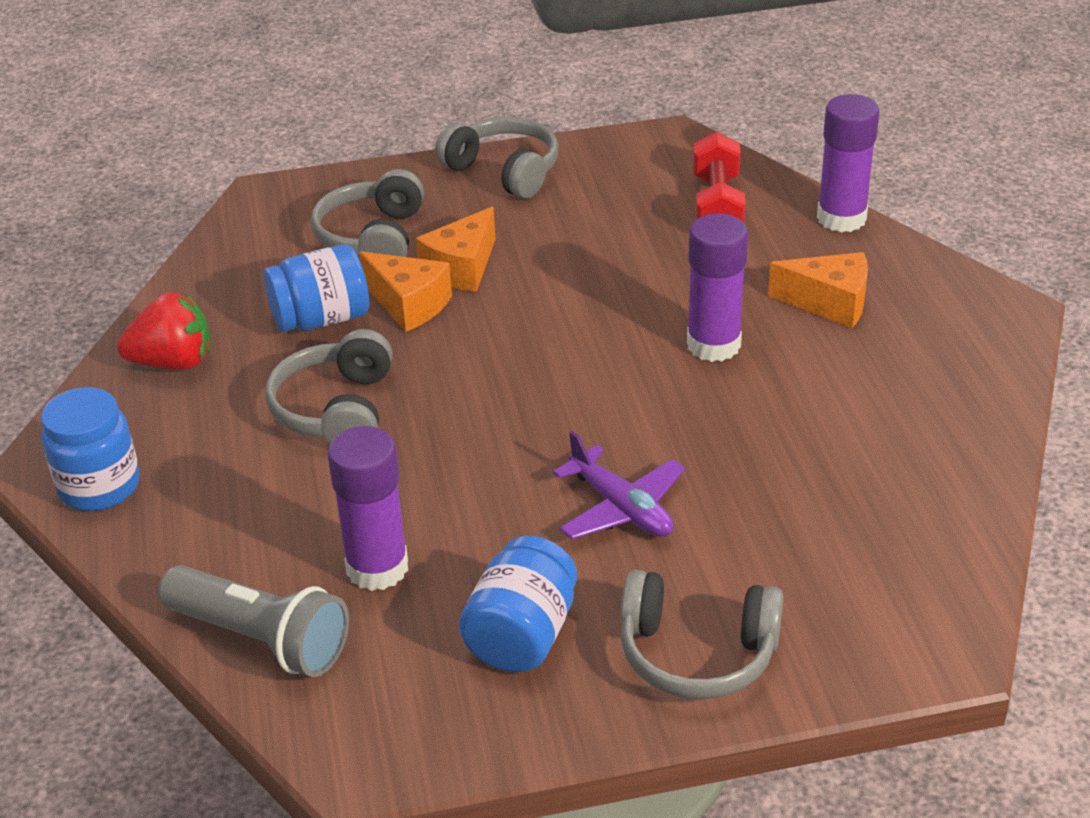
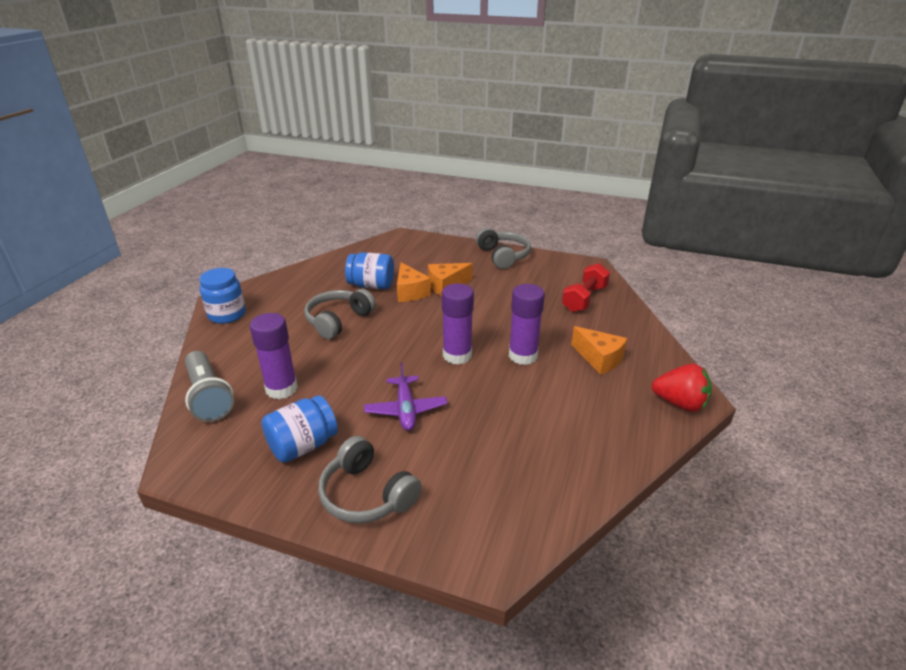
camera: 30 degrees right, 5 degrees down
red strawberry [117,293,211,370] -> red strawberry moved to [652,364,712,412]
grey headphones [311,169,424,257] -> none
purple glue stick [817,94,879,233] -> purple glue stick moved to [442,283,474,365]

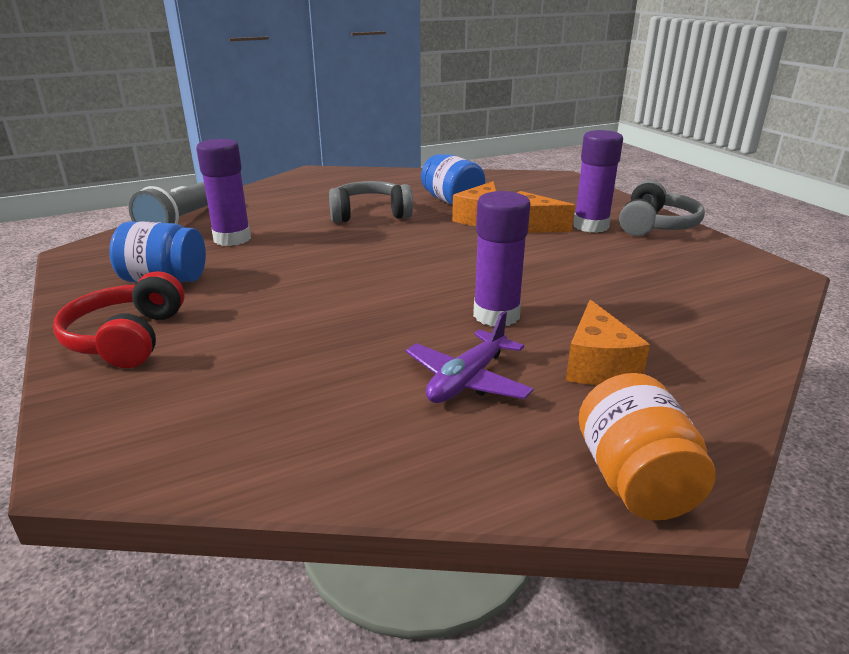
camera: 45 degrees right, 5 degrees down
blue jar [199,268,246,324] -> none
grey headphones [318,436,422,523] -> red headphones [53,271,185,368]
purple plane [364,362,447,431] -> purple plane moved to [406,311,533,403]
purple glue stick [442,283,474,365] -> purple glue stick moved to [573,130,623,233]
red dumbbell [562,263,610,312] -> none
red strawberry [652,364,712,412] -> orange jar [579,373,716,521]

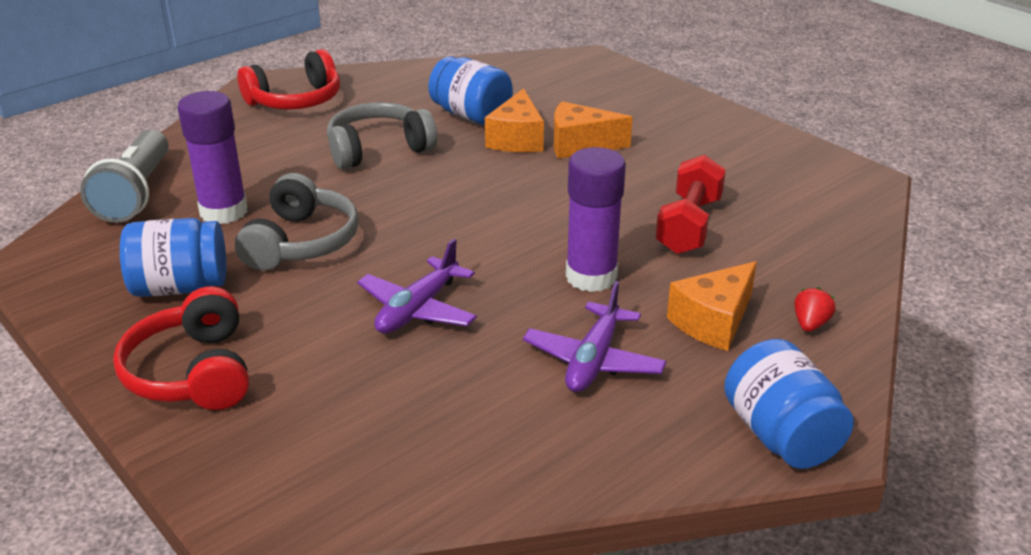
camera: 15 degrees left, 5 degrees up
orange cheese [566,300,650,385] -> orange cheese turned 60 degrees clockwise [667,261,757,351]
purple glue stick [573,130,623,233] -> none
orange jar [579,373,716,521] -> blue jar [724,339,854,469]
grey headphones [619,180,705,236] -> grey headphones moved to [235,173,359,271]
none -> red headphones [237,49,340,110]
none -> purple plane [357,239,477,334]
none -> red dumbbell [655,155,726,254]
none -> red strawberry [794,287,836,332]

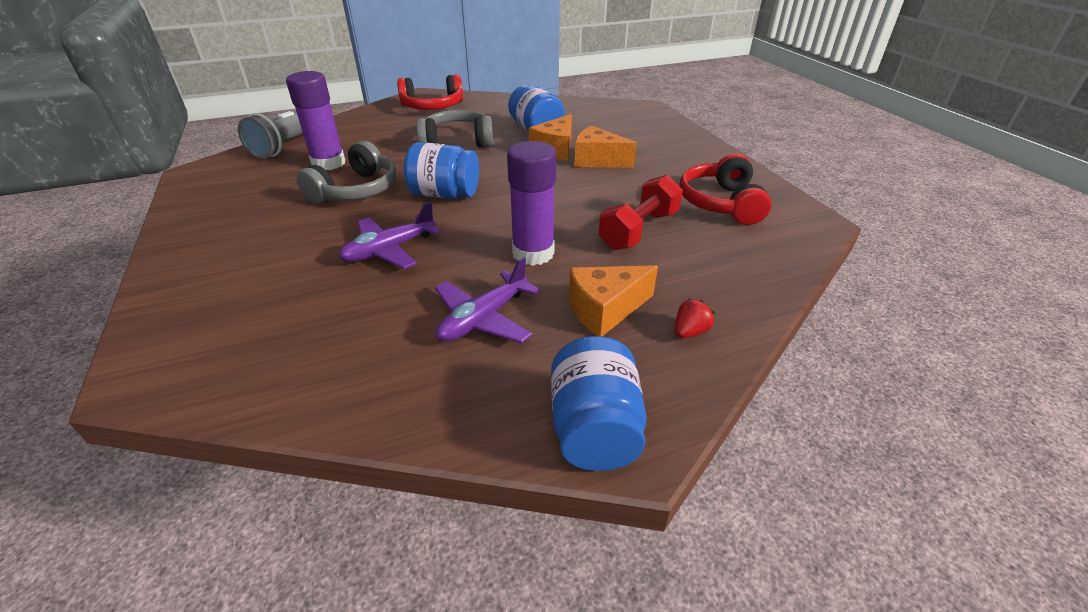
camera: 20 degrees right, 5 degrees up
red headphones [113,286,249,410] -> red headphones moved to [680,153,772,225]
blue jar [120,218,226,297] -> blue jar moved to [404,142,479,199]

